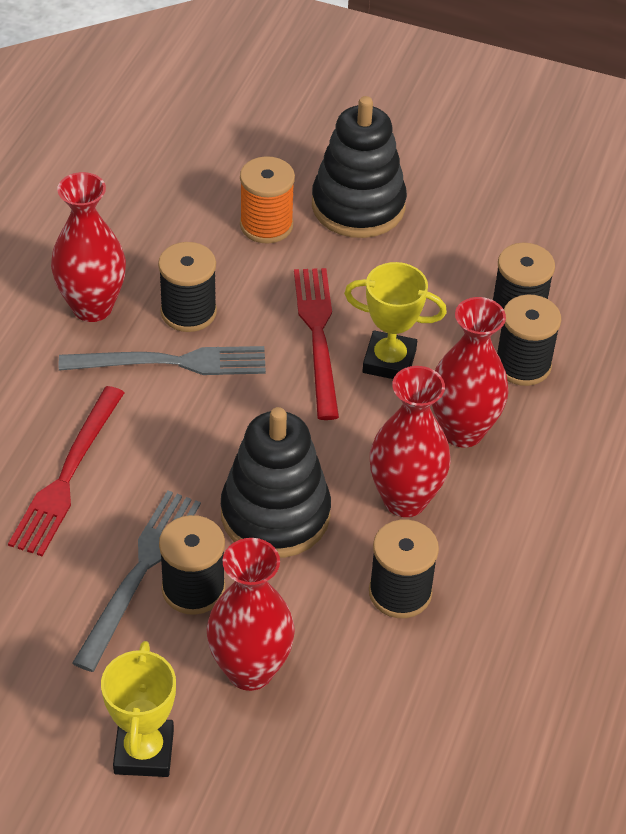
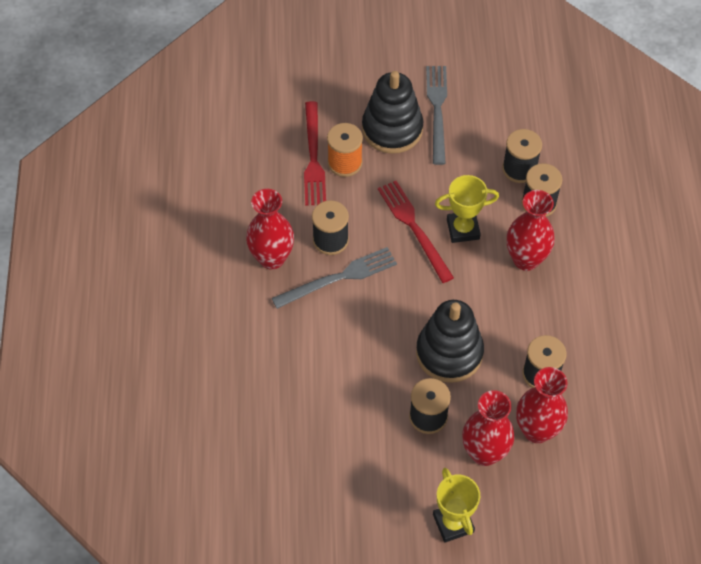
camera: 20 degrees left, 10 degrees up
red fork [8,386,124,556] -> red fork moved to [304,101,326,206]
grey fork [72,491,201,672] -> grey fork moved to [426,66,447,165]
red vase [370,366,451,517] -> red vase moved to [516,367,568,443]

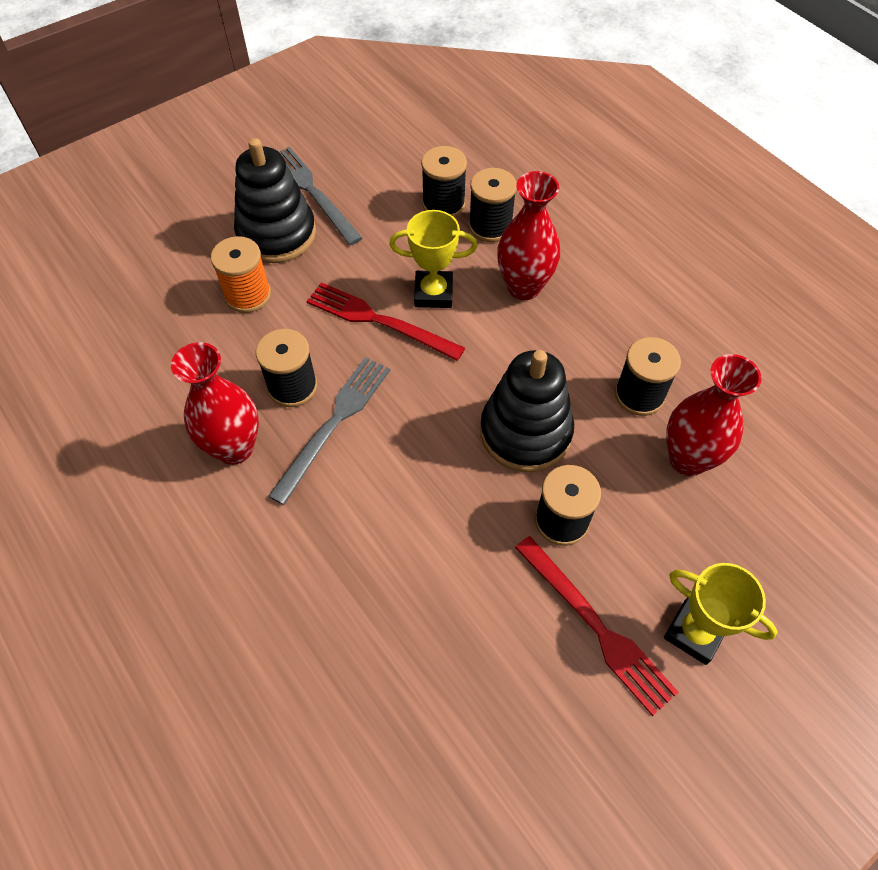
camera: 35 degrees left, 0 degrees up
red fork [304,101,326,206] -> red fork moved to [515,536,679,716]
yellow trophy [435,175,499,243] -> yellow trophy turned 45 degrees clockwise [389,210,477,308]
red vase [462,390,514,466] -> none

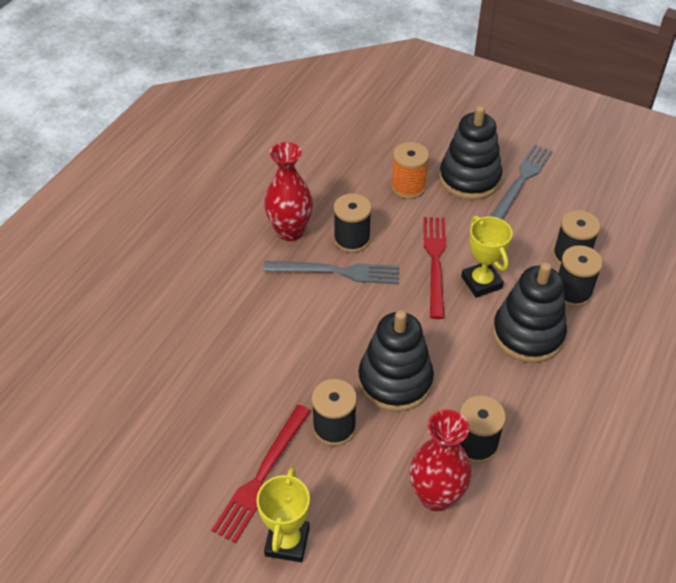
camera: 65 degrees right, 10 degrees down
red vase [497,171,560,300] -> black stacking toy [493,262,567,363]

